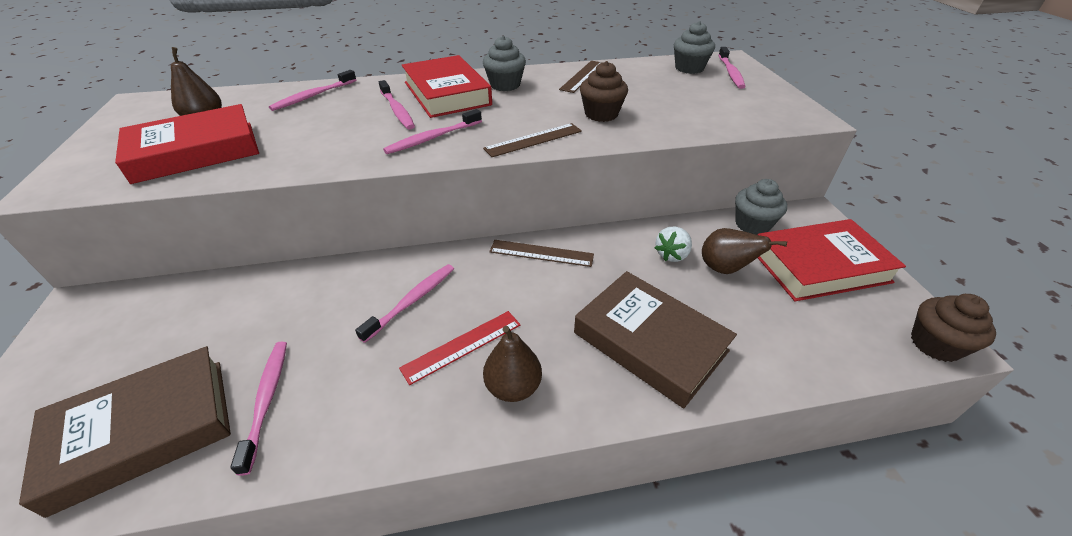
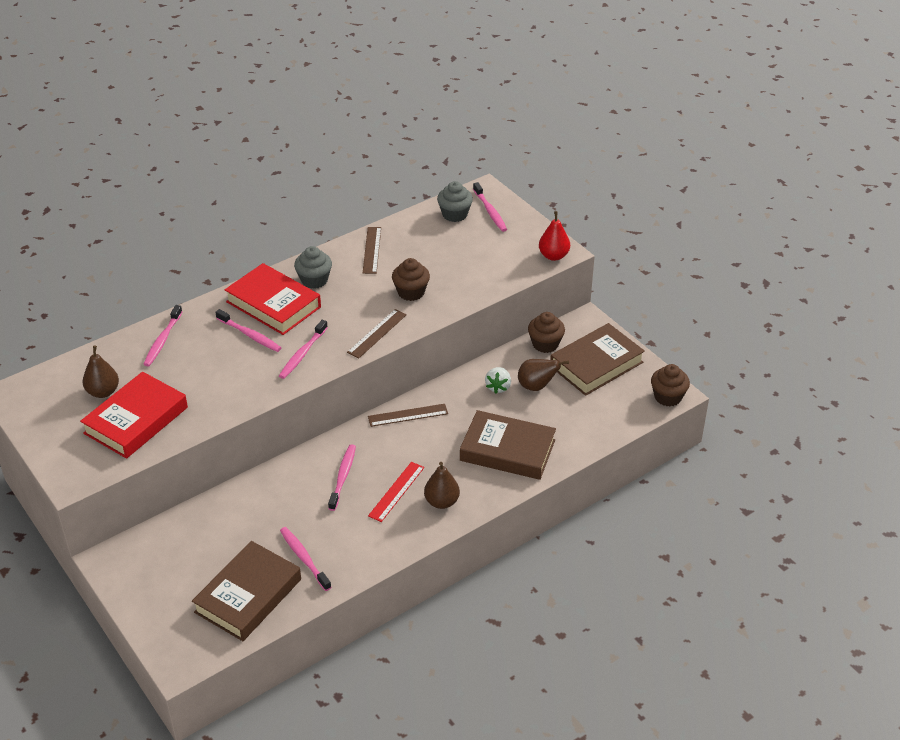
camera: 25 degrees left, 0 degrees up
grey cupcake [735,179,787,235] -> brown cupcake [528,312,565,353]
red book [758,219,906,301] -> brown book [550,323,645,396]
none -> red pear [539,211,570,261]

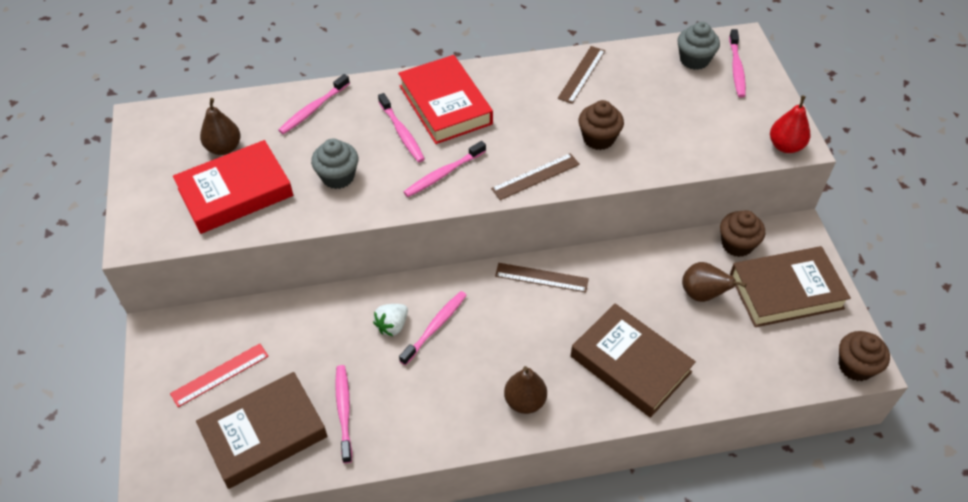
camera: 25 degrees right, 10 degrees up
grey cupcake [294,246,332,289] -> grey cupcake moved to [311,138,358,189]
red ruler [368,462,424,522] -> red ruler moved to [170,343,268,407]
white strawberry [485,367,511,394] -> white strawberry moved to [373,304,408,336]

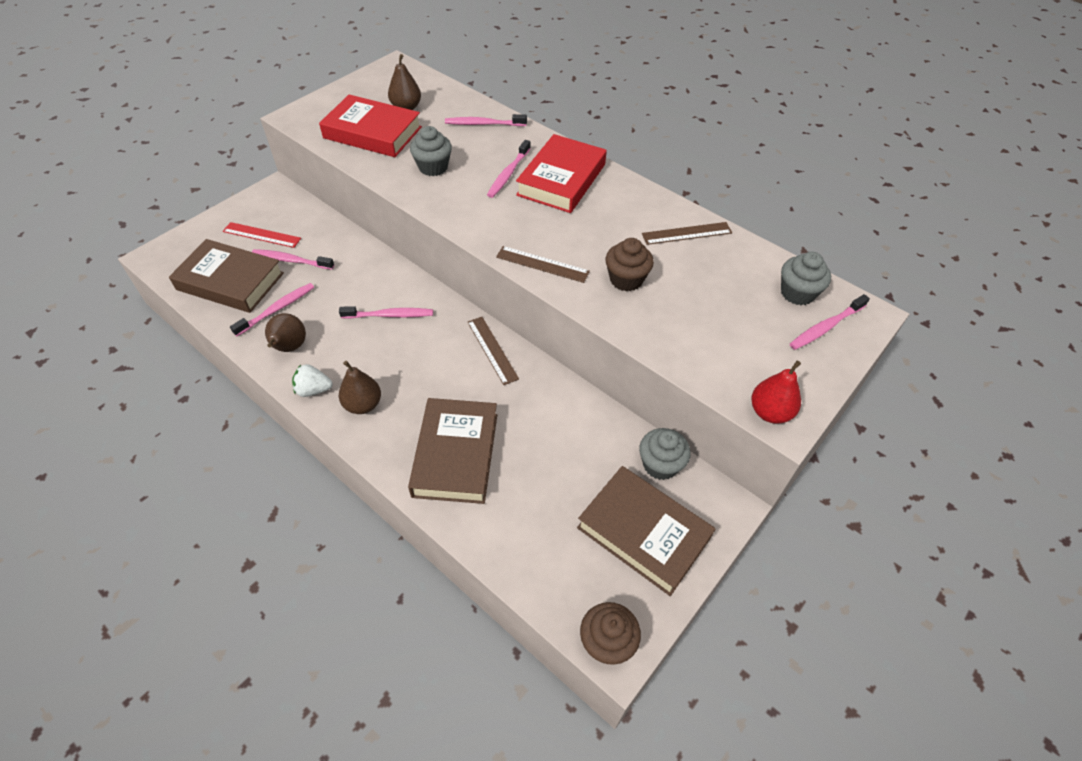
camera: 50 degrees right, 0 degrees up
white strawberry [373,304,408,336] -> white strawberry moved to [292,364,332,397]
pink toothbrush [404,141,486,197] -> pink toothbrush moved to [252,249,334,270]
brown pear [682,262,746,302] -> brown pear moved to [265,313,306,352]
brown cupcake [720,210,765,257] -> grey cupcake [639,428,691,480]

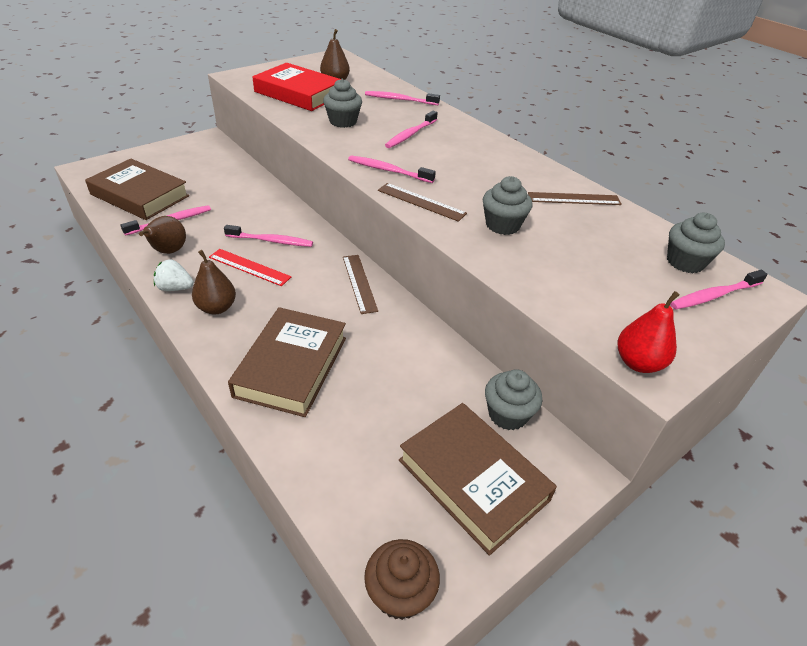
camera: 10 degrees right, 10 degrees down
red ruler [223,222,301,248] -> red ruler moved to [209,249,291,286]
pink toothbrush [252,249,334,270] -> pink toothbrush moved to [348,155,436,183]
red book [516,134,607,213] -> none
brown cupcake [606,238,654,291] -> grey cupcake [483,176,533,235]

